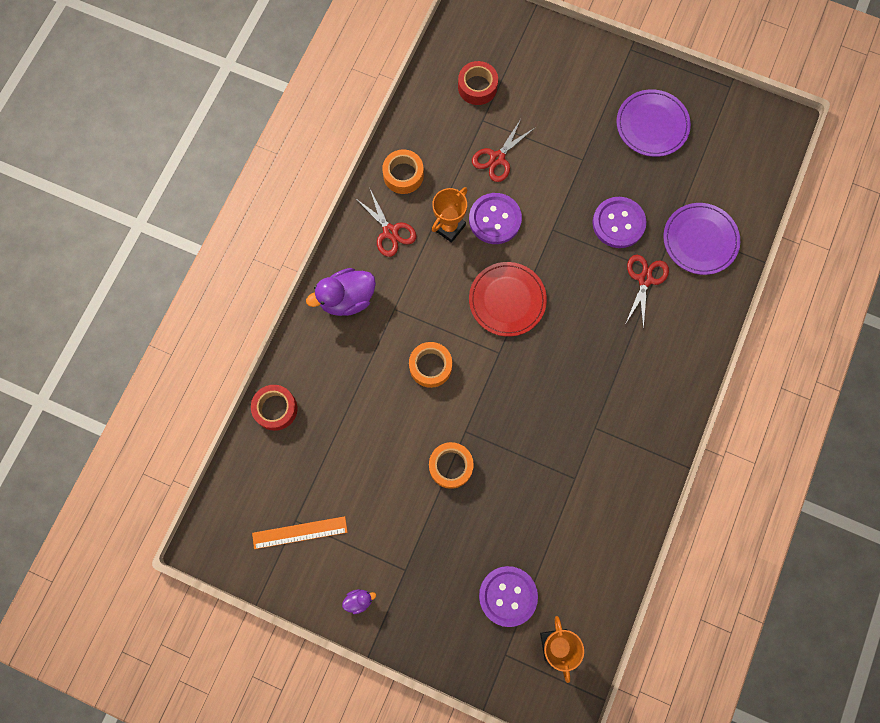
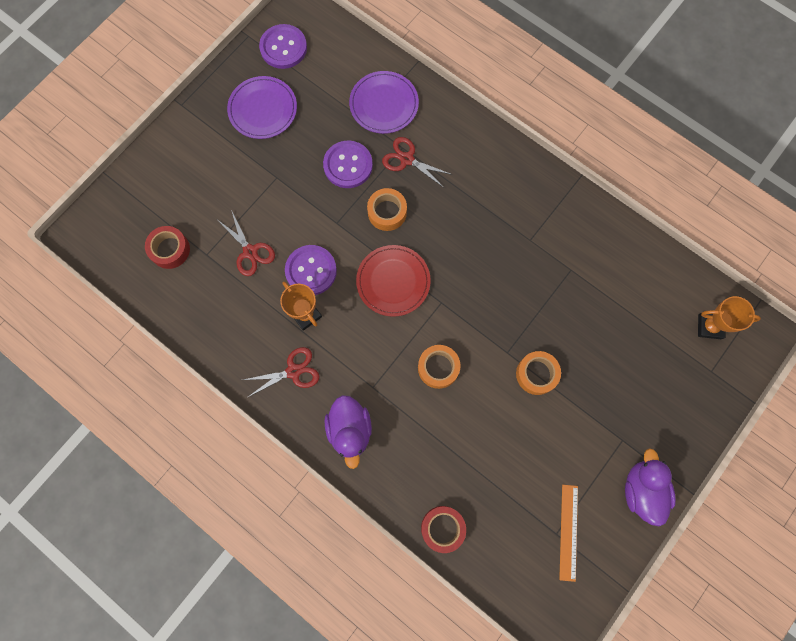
camera: 75 degrees left, 0 degrees up
purple duck [342,589,376,614] -> purple duck [625,448,676,526], size x2.15
orange tape [382,149,424,194] -> orange tape moved to [367,188,407,231]
purple button [479,566,538,627] -> purple button moved to [259,24,307,69]

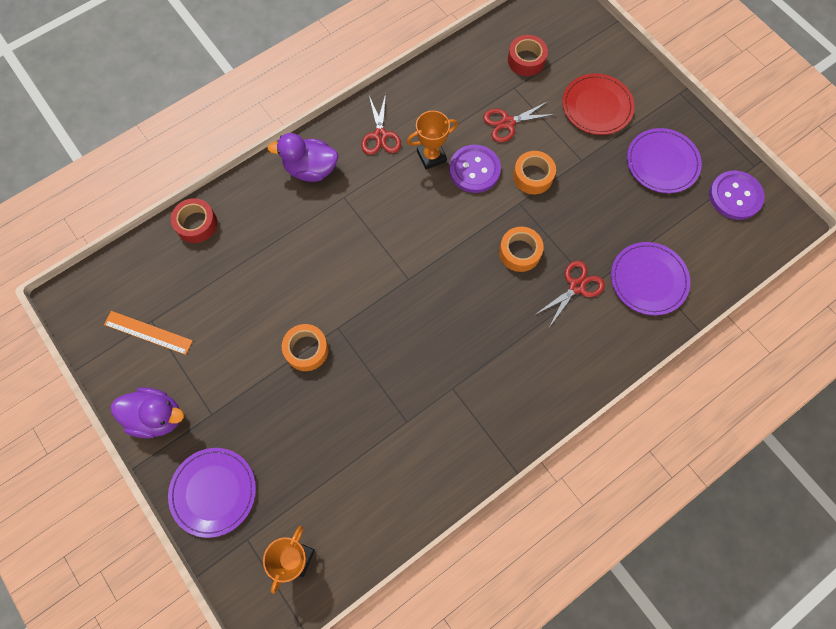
camera: 105 degrees right, 5 degrees down
purple button [323,140,373,188] -> none
red plate [356,245,431,317] -> red plate moved to [562,74,635,135]
orange tape [418,345,461,389] -> orange tape moved to [513,151,556,194]
none -> purple plate [168,448,256,538]

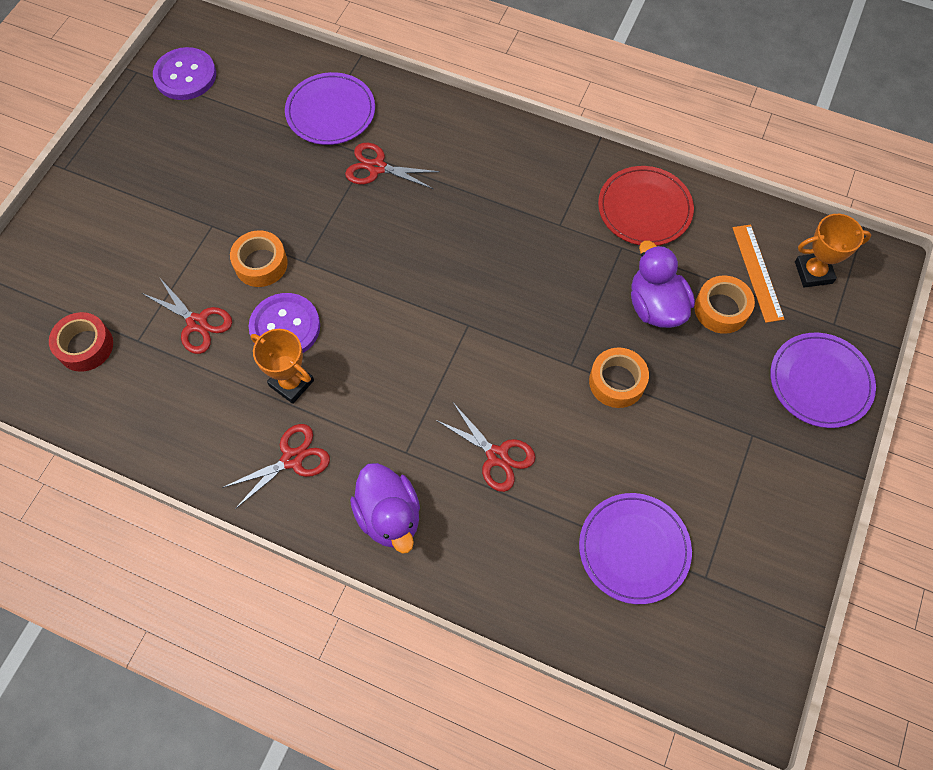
camera: 120 degrees left, 5 degrees down
orange ruler [104,311,193,355] -> orange ruler moved to [733,224,784,323]
purple duck [111,387,184,438] -> purple duck moved to [631,241,695,328]
red tape [171,198,217,243] -> none
orange tape [499,227,544,272] -> orange tape moved to [694,276,755,334]
red plate [562,74,635,135] -> red plate moved to [598,166,694,246]
purple plate [627,128,702,193] -> purple plate moved to [579,493,692,604]
none -> red scissors [436,404,536,492]

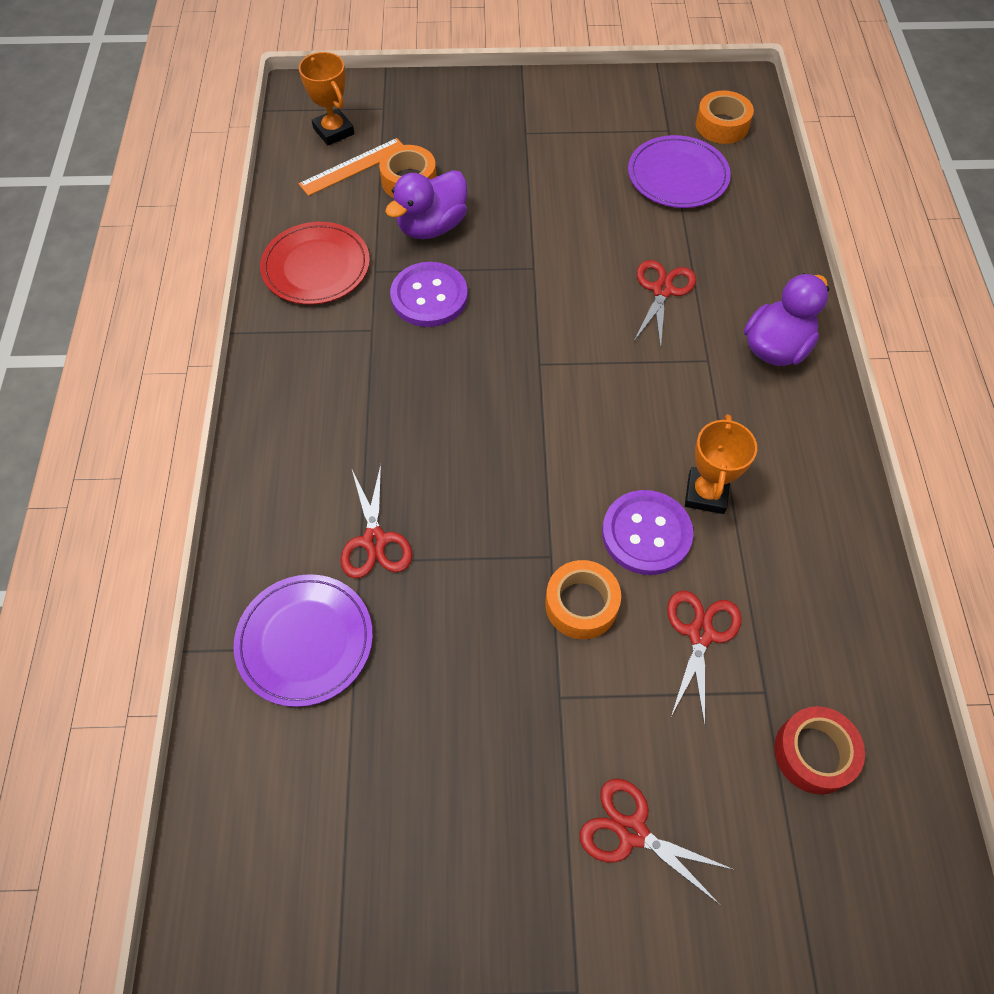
camera: 115 degrees left, 5 degrees down
purple button [153,47,216,100] -> purple button moved to [390,262,468,327]
red scissors [222,424,330,509] -> red scissors moved to [580,778,734,905]
orange tape [589,347,649,408] -> orange tape moved to [696,90,754,144]
purple plate [770,333,876,428] -> none

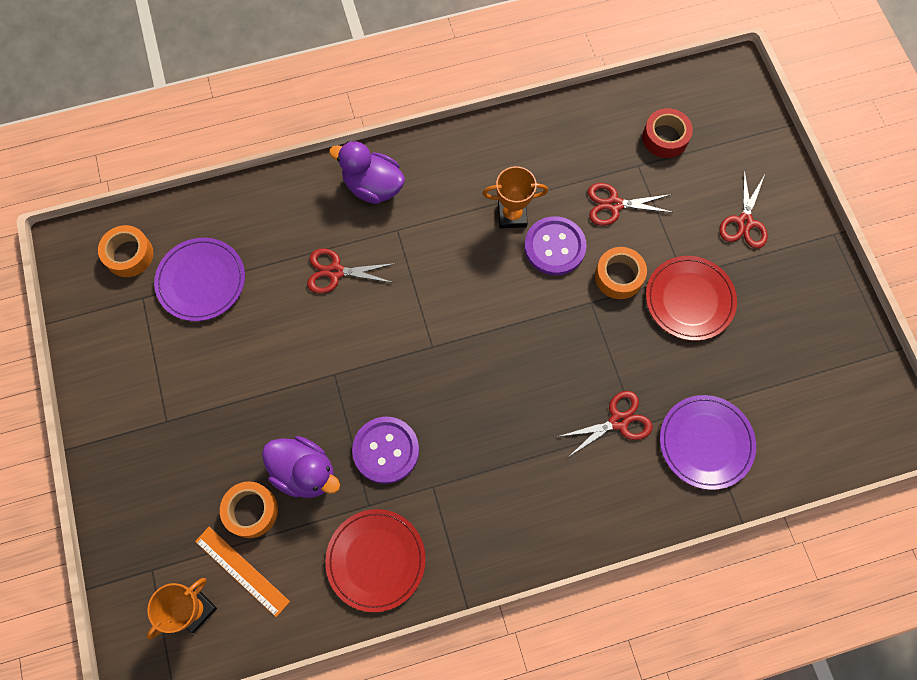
camera: 105 degrees left, 10 degrees up
none -> red plate [646,256,737,341]

